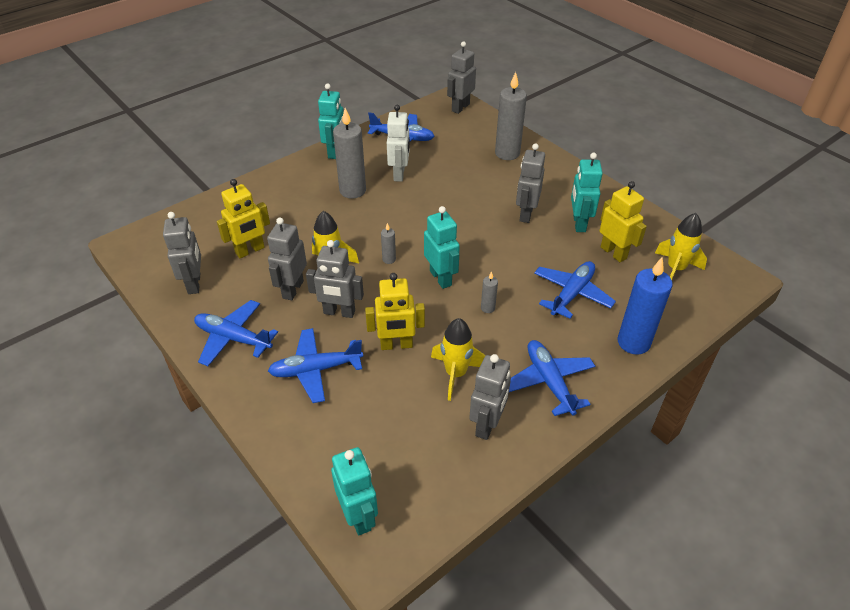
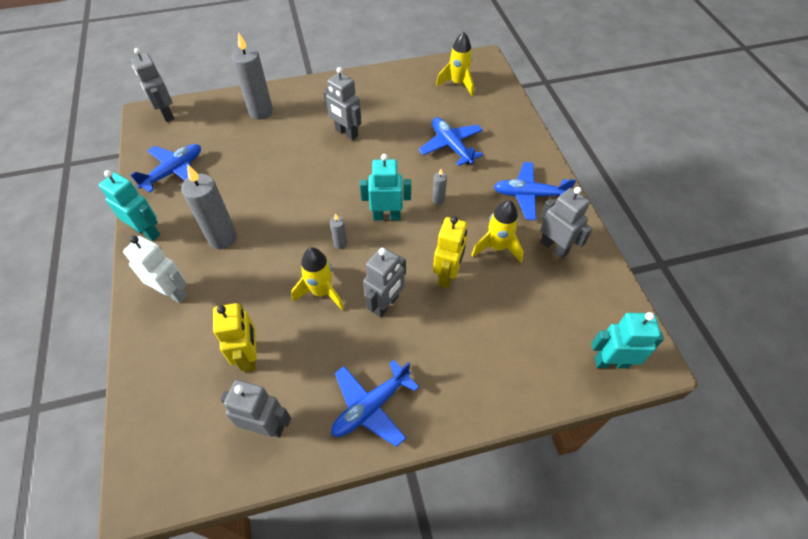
camera: 65 degrees left, 10 degrees up
grey robot [267,218,307,301] -> none
blue plane [268,328,363,403] -> none
white robot [387,105,410,182] -> white robot moved to [123,236,187,303]
turquoise robot [571,153,603,232] -> none
yellow robot [599,181,647,262] -> none
blue candle [618,257,673,355] -> none

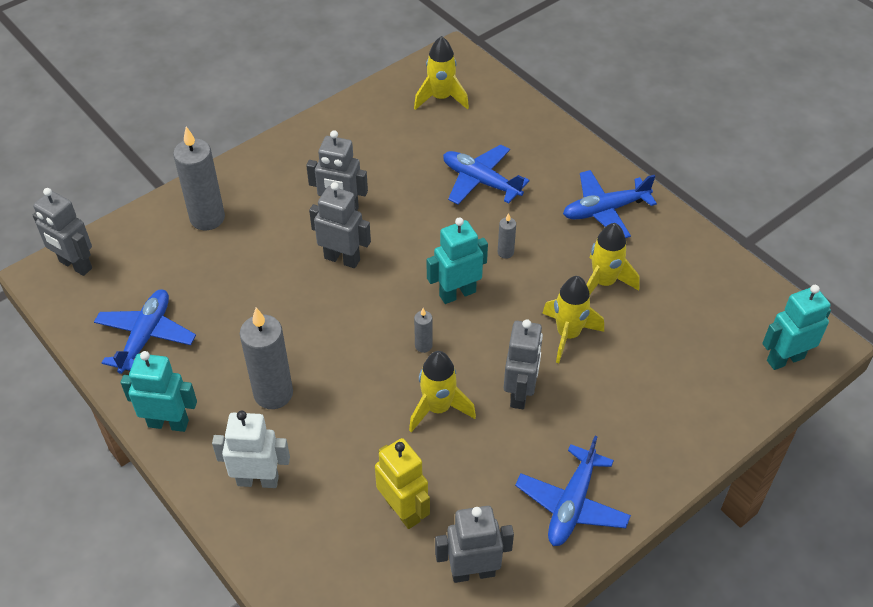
camera: 25 degrees left, 5 degrees down
yellow robot [433,216,467,288] -> yellow rocket [542,276,604,363]
grey robot [540,187,592,259] -> grey robot moved to [309,182,371,268]

